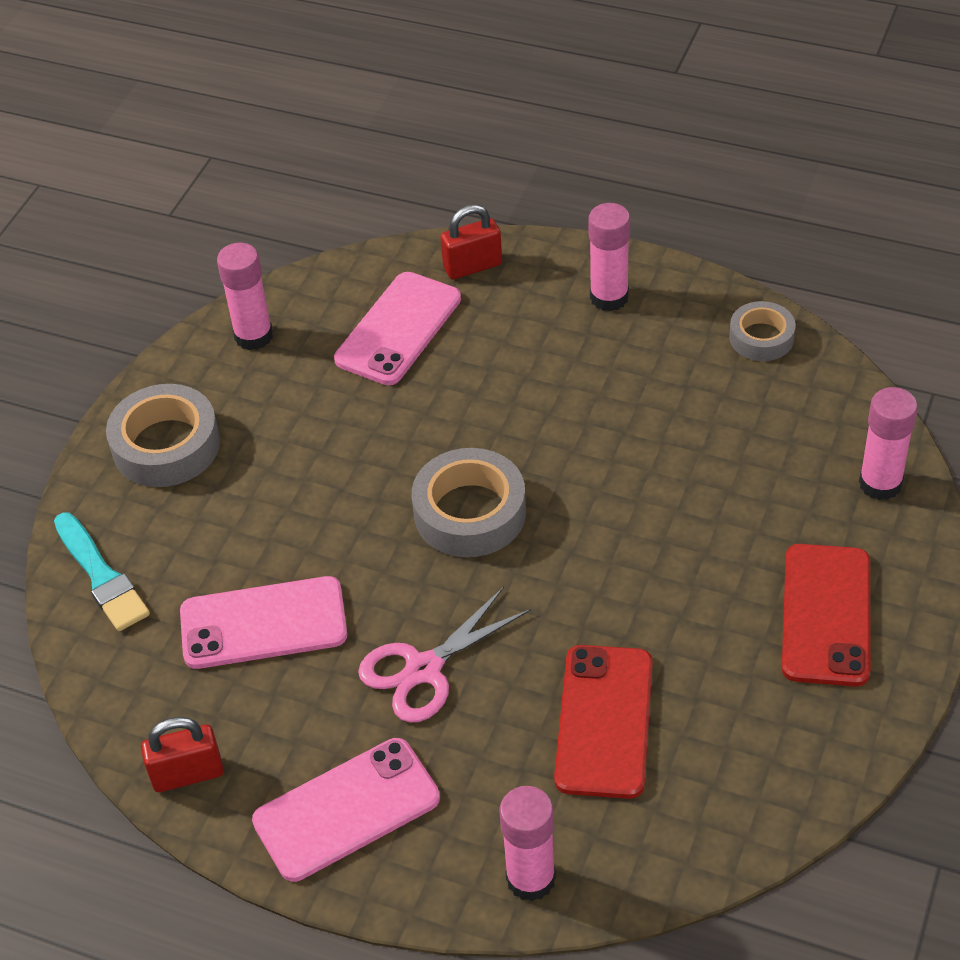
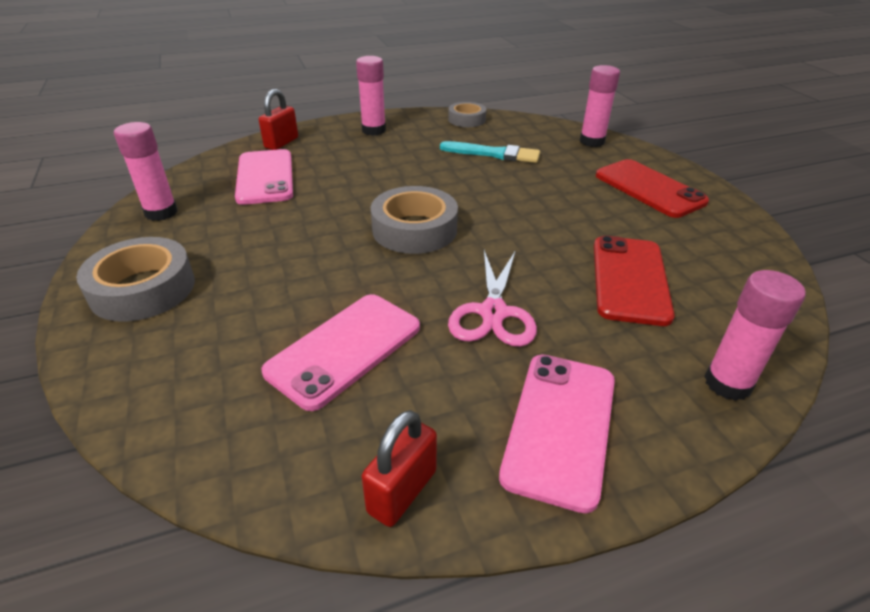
camera: 45 degrees left, 10 degrees down
turquoise brush [54,512,150,631] -> turquoise brush moved to [440,141,540,163]
red phone [554,645,653,799] -> red phone turned 45 degrees clockwise [594,236,675,326]

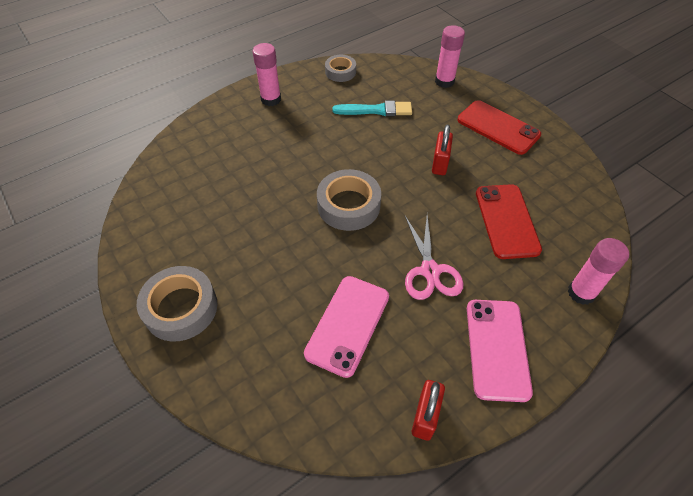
camera: 15 degrees left, 15 degrees up
pink glue stick [114,122,178,221] -> none
pink phone [235,149,293,205] -> none
red padlock [259,89,298,150] -> red padlock moved to [432,125,453,175]

